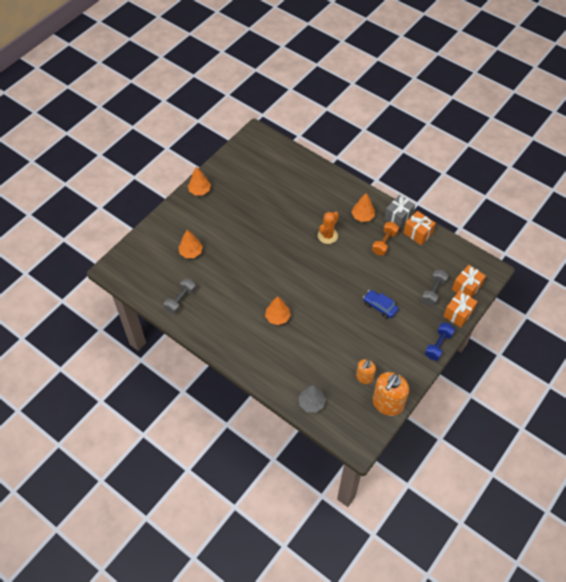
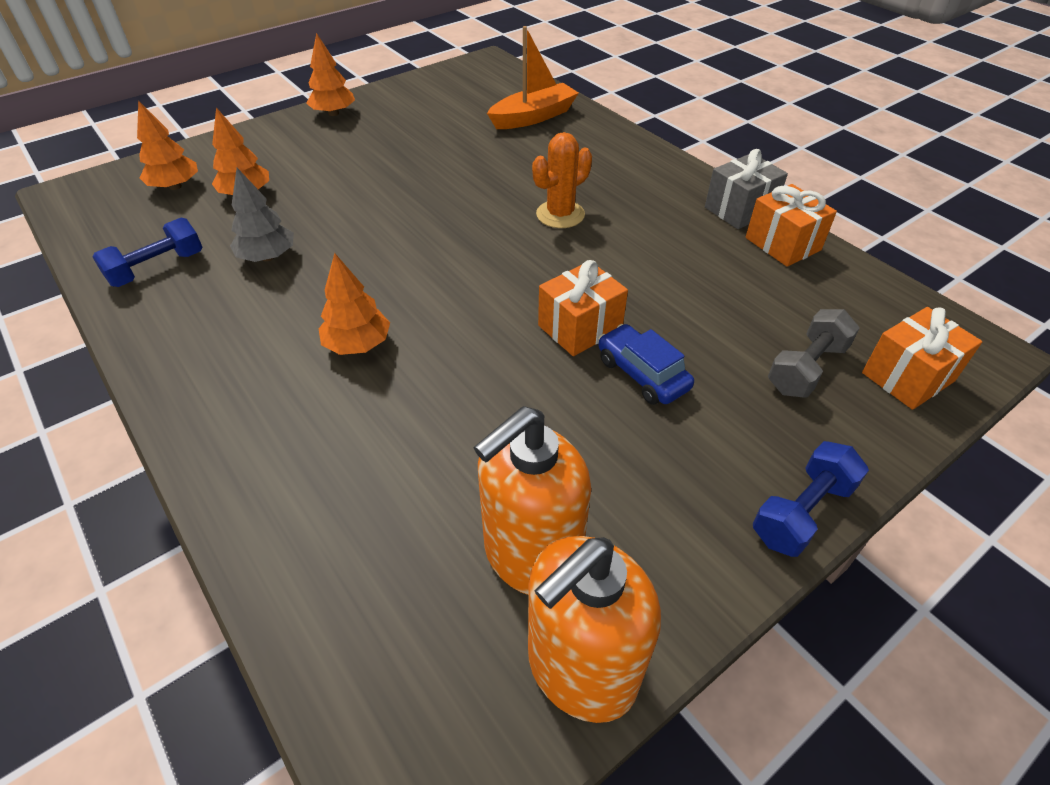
camera: 15 degrees right, 10 degrees down
grey dumbbell [164,278,196,314] -> blue dumbbell [92,217,203,287]
grey tree [299,385,326,413] -> grey tree moved to [230,168,294,262]
orange tree [352,193,375,222] -> orange tree moved to [137,100,198,190]
orange soap dispenser [356,359,376,384] -> orange soap dispenser [473,406,591,595], size x1.73
orange dumbbell [372,222,399,255] -> none
orange gift [443,291,478,327] -> orange gift moved to [538,260,628,356]
none -> orange boat [487,26,579,129]

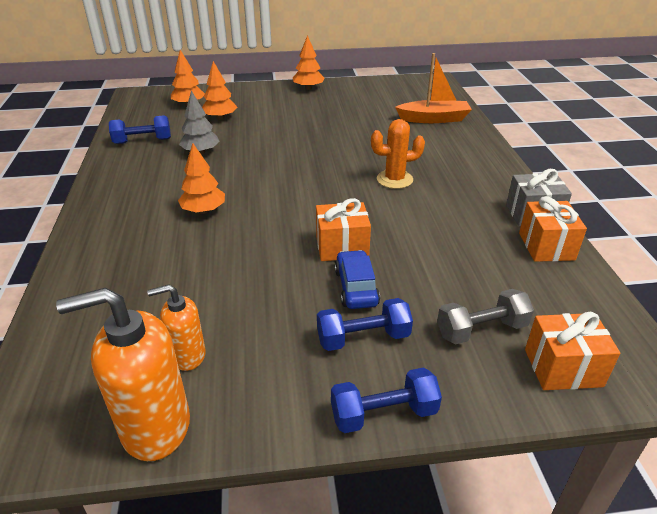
camera: 30 degrees right, 10 degrees down
orange soap dispenser [473,406,591,595] -> orange soap dispenser [147,285,206,371], size x0.58
none -> blue dumbbell [317,298,413,351]

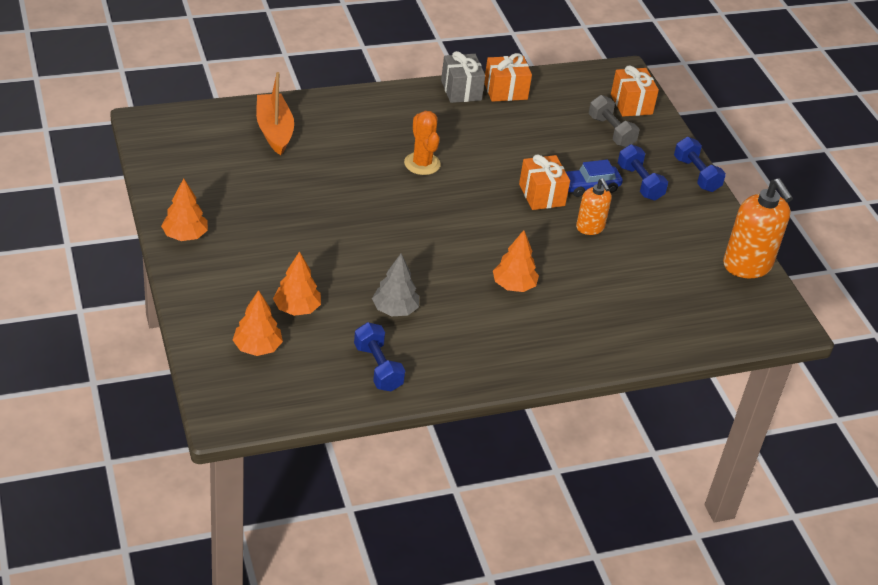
camera: 105 degrees left, 5 degrees up
orange soap dispenser [147,285,206,371] -> orange soap dispenser moved to [576,178,612,235]

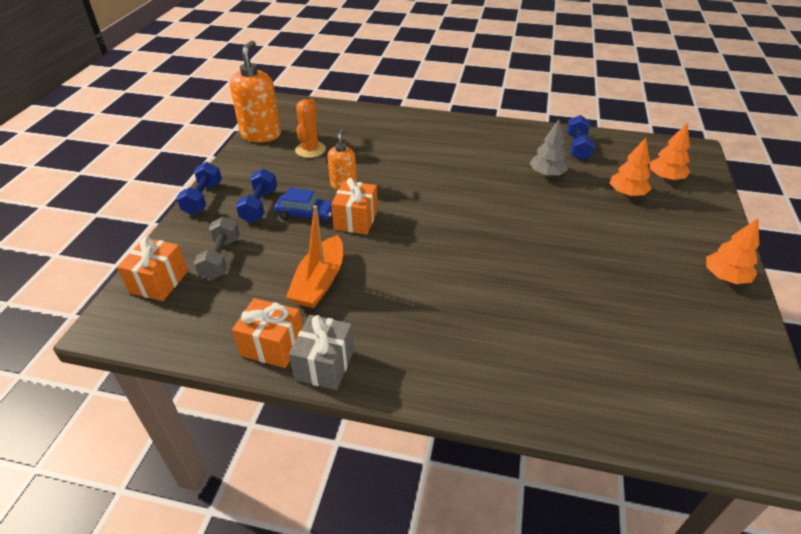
camera: 145 degrees left, 0 degrees up
orange boat [256,72,294,155] -> orange boat moved to [286,205,343,308]
orange cactus [404,111,441,175] -> orange cactus moved to [295,99,326,158]
orange tree [493,230,539,292] -> none

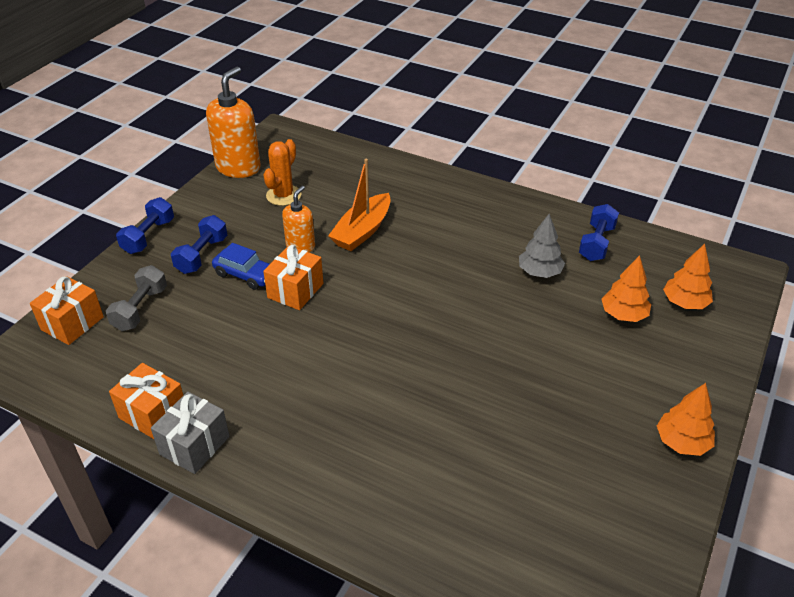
camera: 15 degrees right, 0 degrees up
orange boat [286,205,343,308] -> orange boat moved to [328,159,391,251]

